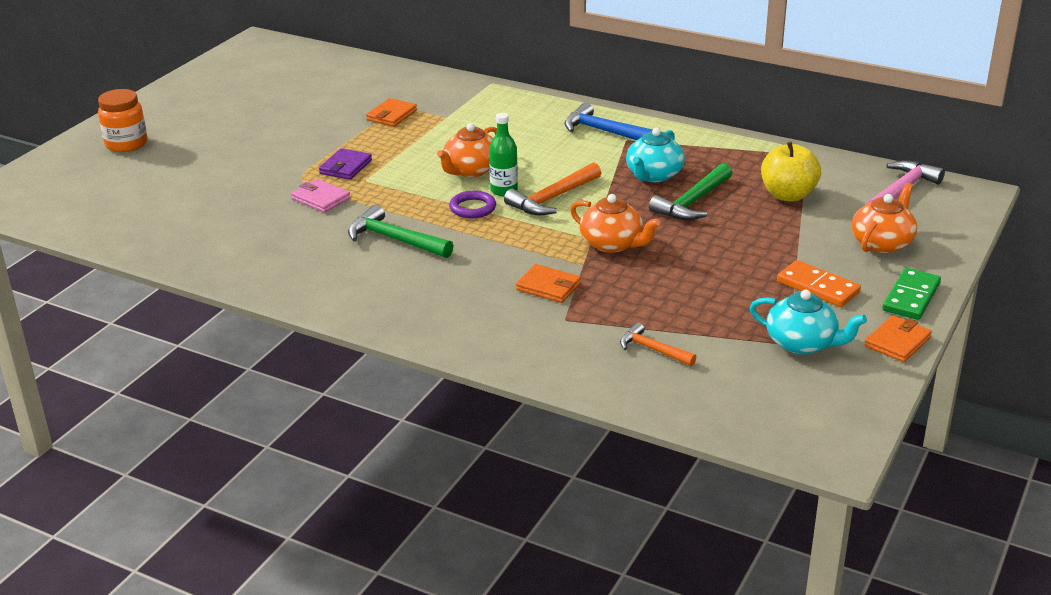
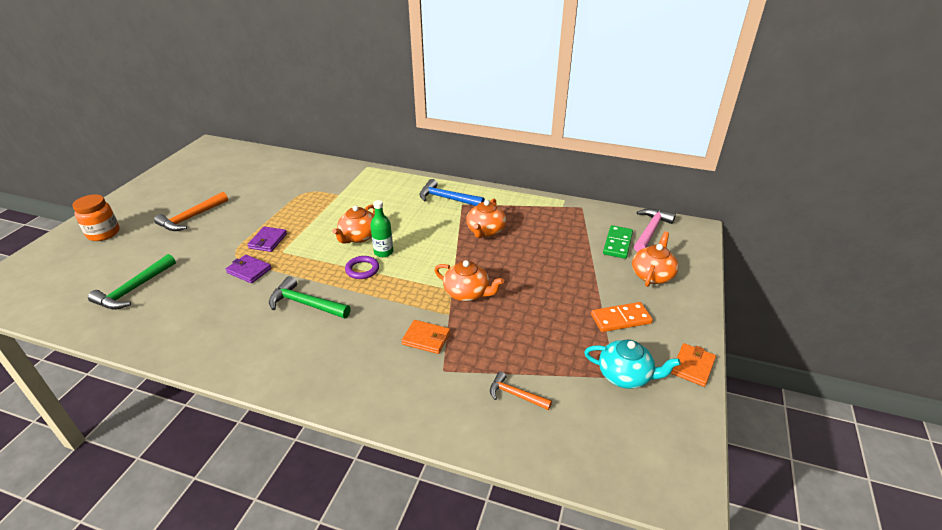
camera: 10 degrees left, 5 degrees up
pink wallet [291,179,351,213] -> purple wallet [226,255,271,283]
orange wallet [366,98,417,127] -> none
orange hammer [504,162,601,215] -> orange hammer moved to [154,192,228,231]
turquoise teapot [626,128,685,182] -> orange teapot [466,199,506,238]
green hammer [649,163,732,220] -> green hammer moved to [88,254,176,309]
yellow apple [761,142,821,202] -> none
orange domino [777,260,861,307] -> orange domino turned 45 degrees counterclockwise [591,302,653,332]
green domino [883,268,941,320] -> green domino moved to [603,225,633,259]

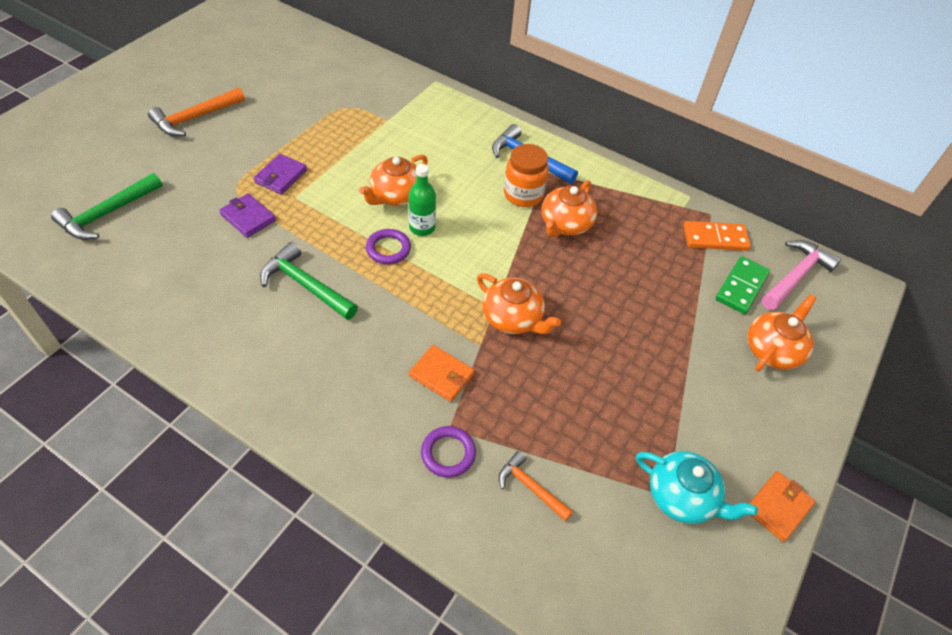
camera: 10 degrees right, 15 degrees up
orange jar [72,194,120,241] -> orange jar moved to [504,144,549,207]
orange domino [591,302,653,332] -> orange domino moved to [683,221,751,251]
none -> purple ring [421,426,476,478]

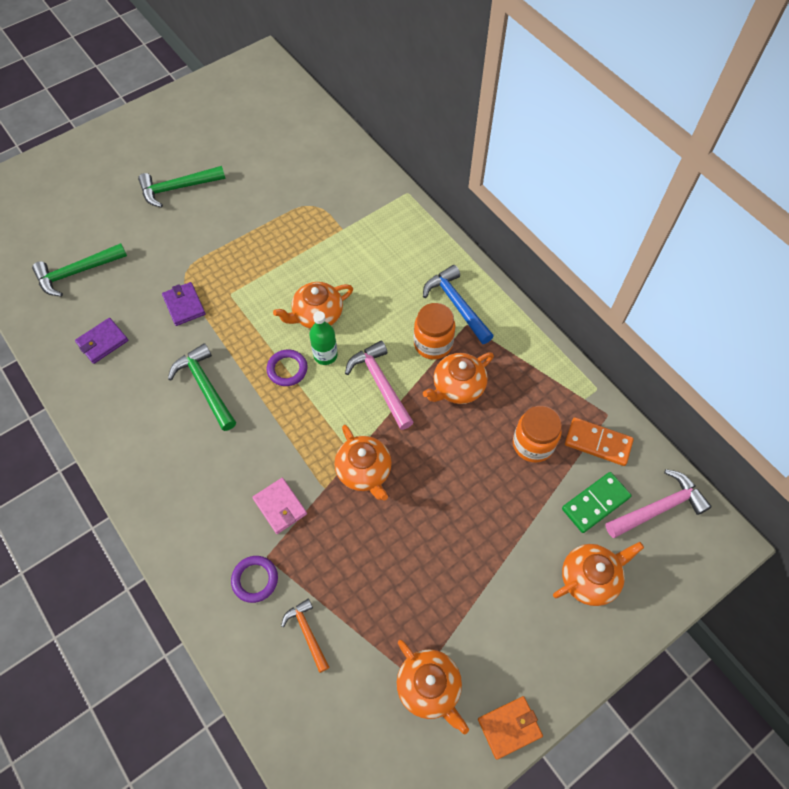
camera: 25 degrees right, 10 degrees up
orange hammer [148,87,245,136] -> green hammer [138,166,226,208]
purple wallet [253,154,307,194] -> purple wallet moved to [75,318,128,364]
orange wallet [409,345,474,402] -> pink wallet [252,478,307,534]
turquoise teapot [636,451,758,524] -> orange teapot [397,640,469,735]
none -> pink hammer [345,340,414,430]
none -> orange jar [513,406,562,463]

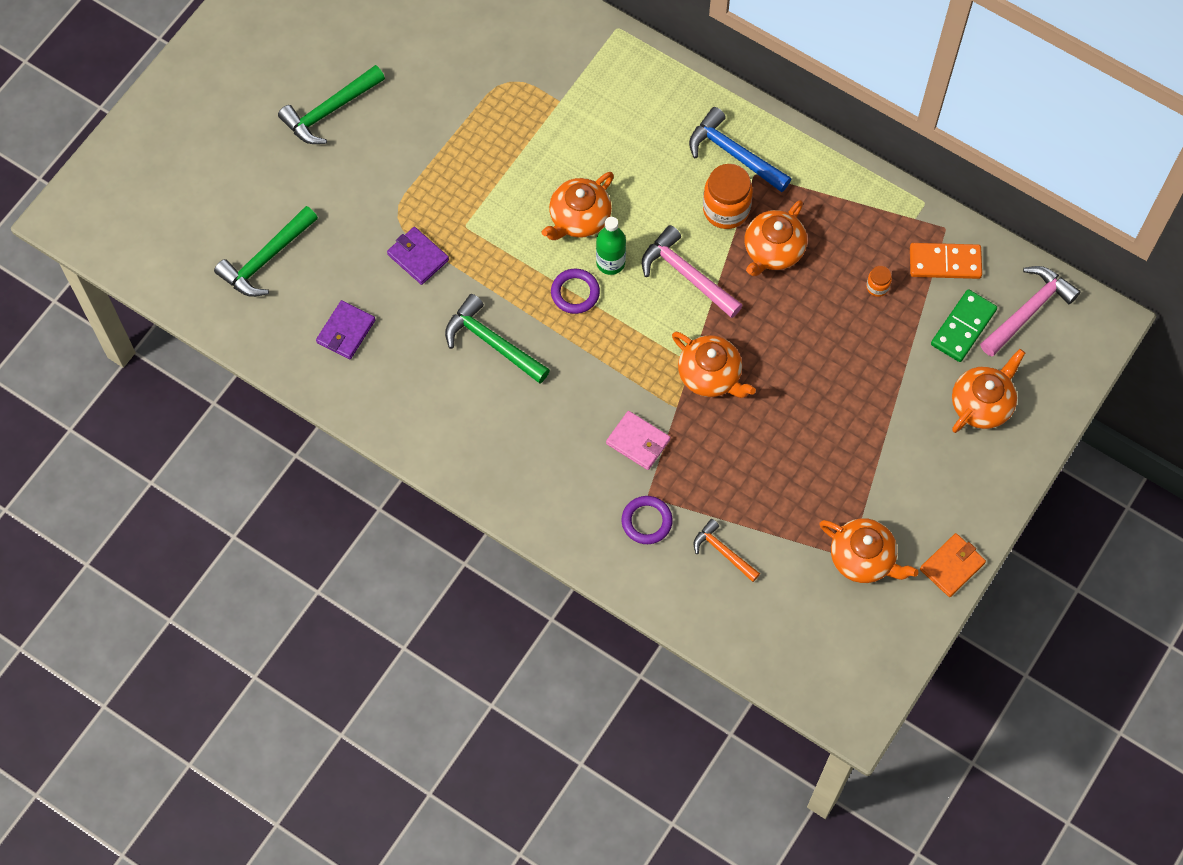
camera: 20 degrees left, 5 degrees up
orange jar [513,406,562,463] -> orange jar [866,266,892,297], size x0.48

